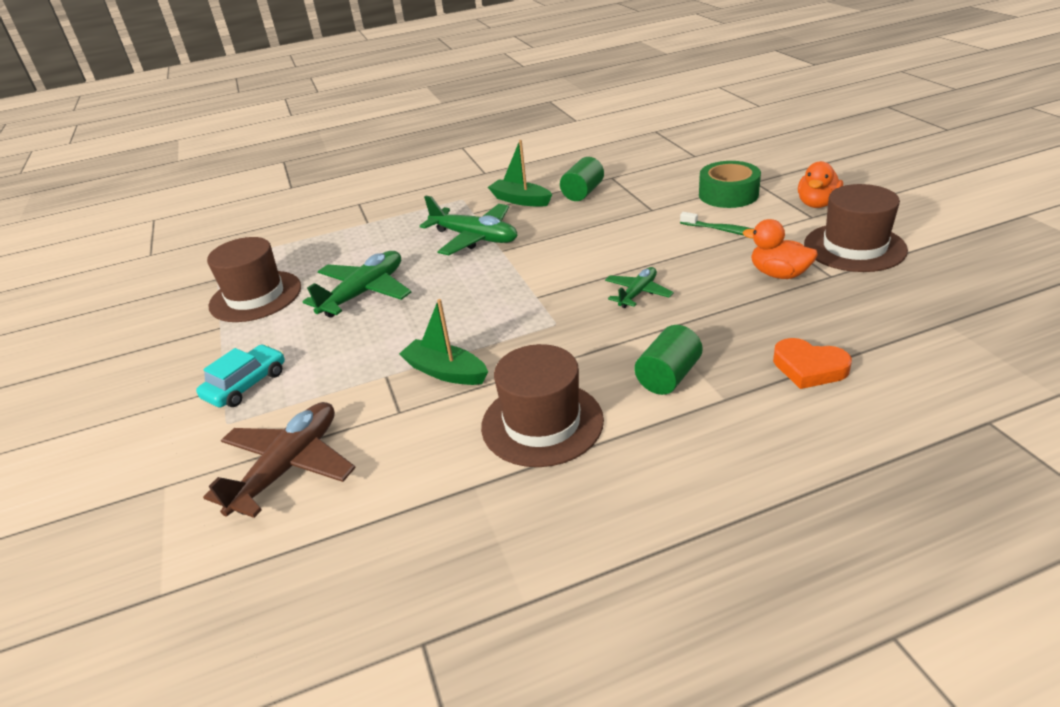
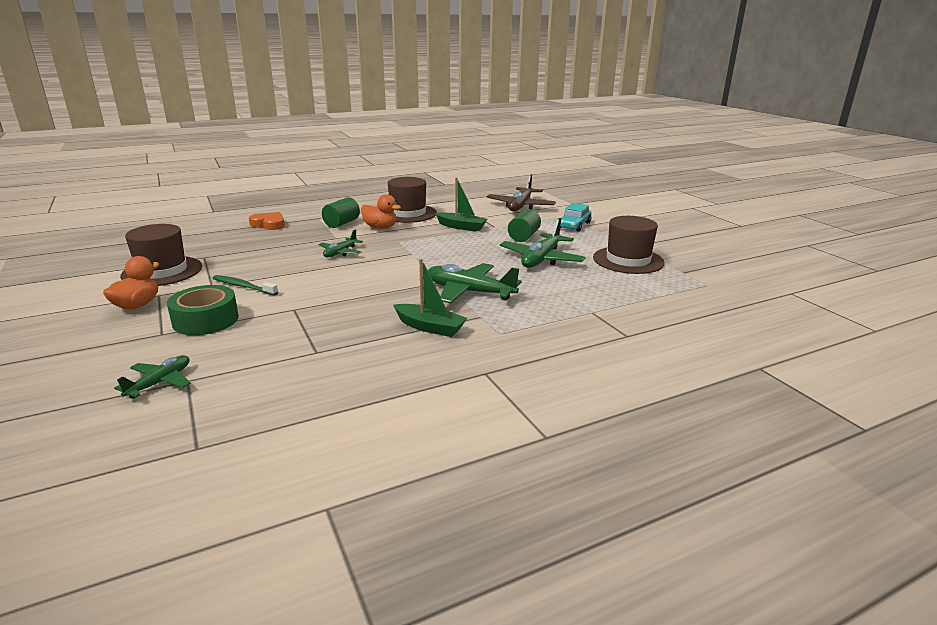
camera: 170 degrees right, 10 degrees down
green cylinder [560,157,604,201] -> green cylinder moved to [508,209,541,242]
orange duck [743,219,818,279] -> orange duck moved to [361,194,401,229]
none -> green plane [114,355,190,399]

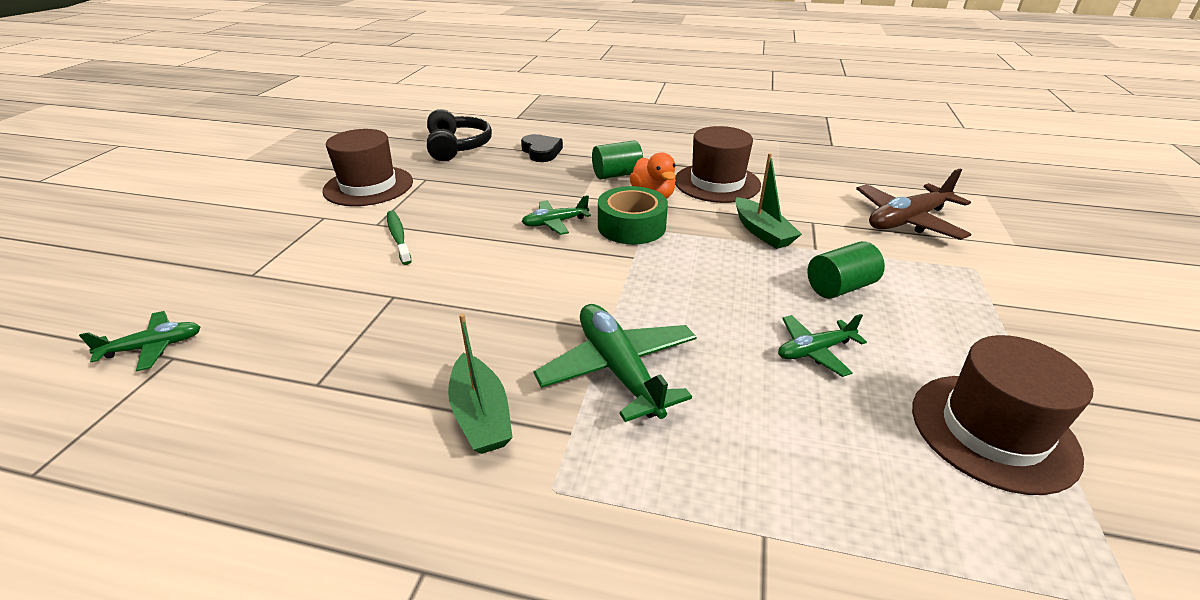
camera: 40 degrees right, 10 degrees up
orange duck [103,256,159,309] -> none
green tape [167,285,239,335] -> green tape moved to [598,186,668,244]
orange heart [249,212,285,230] -> black heart [521,134,563,162]
green plane [500,218,586,268] -> green plane [778,314,867,377], size x0.58
turquoise car [560,203,591,232] -> none
none -> black headphones [427,109,492,161]

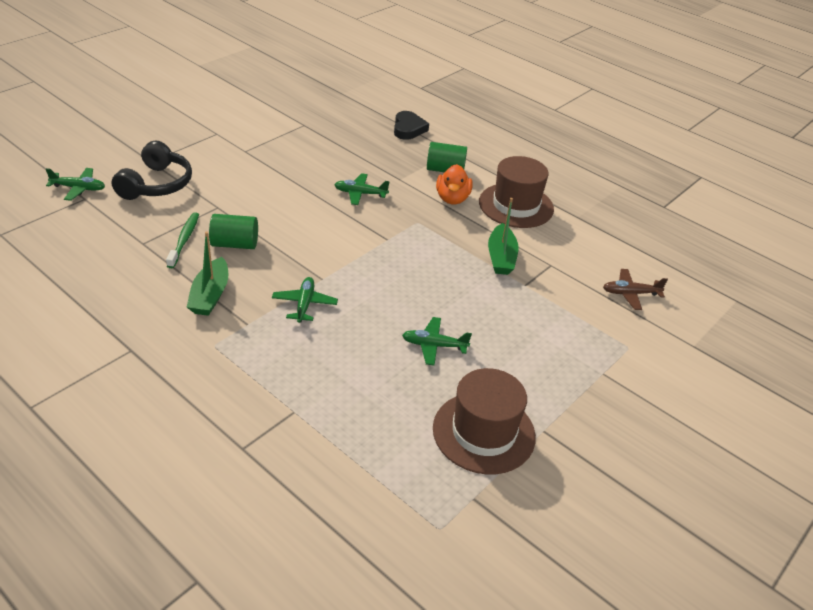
camera: 25 degrees right, 5 degrees up
brown hat [322,129,413,206] -> none
green toothbrush [387,211,412,265] -> green toothbrush moved to [166,212,199,268]
black headphones [427,109,492,161] -> black headphones moved to [112,140,192,200]
green plane [533,304,697,422] -> green plane [272,277,338,323], size x0.58
green tape [598,186,668,244] -> none
green cylinder [807,241,885,299] -> green cylinder moved to [209,214,258,249]
brown plane [856,169,971,240] -> brown plane [603,269,668,310], size x0.58

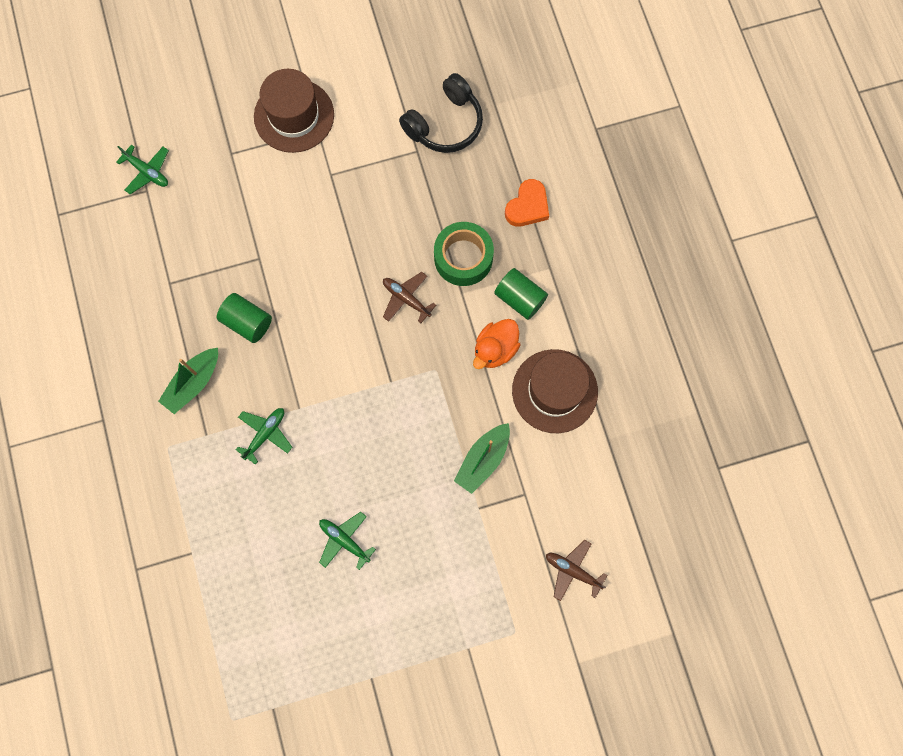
camera: 35 degrees right, 35 degrees up
black headphones [112,140,192,200] -> black headphones moved to [399,73,483,153]
green toothbrush [166,212,199,268] -> none
green plane [334,173,390,205] -> brown plane [383,272,436,323]
black heart [394,111,429,140] -> orange heart [505,179,549,227]
brown hat [433,368,536,474] -> brown hat moved to [254,69,334,153]
none -> green tape [434,222,494,286]

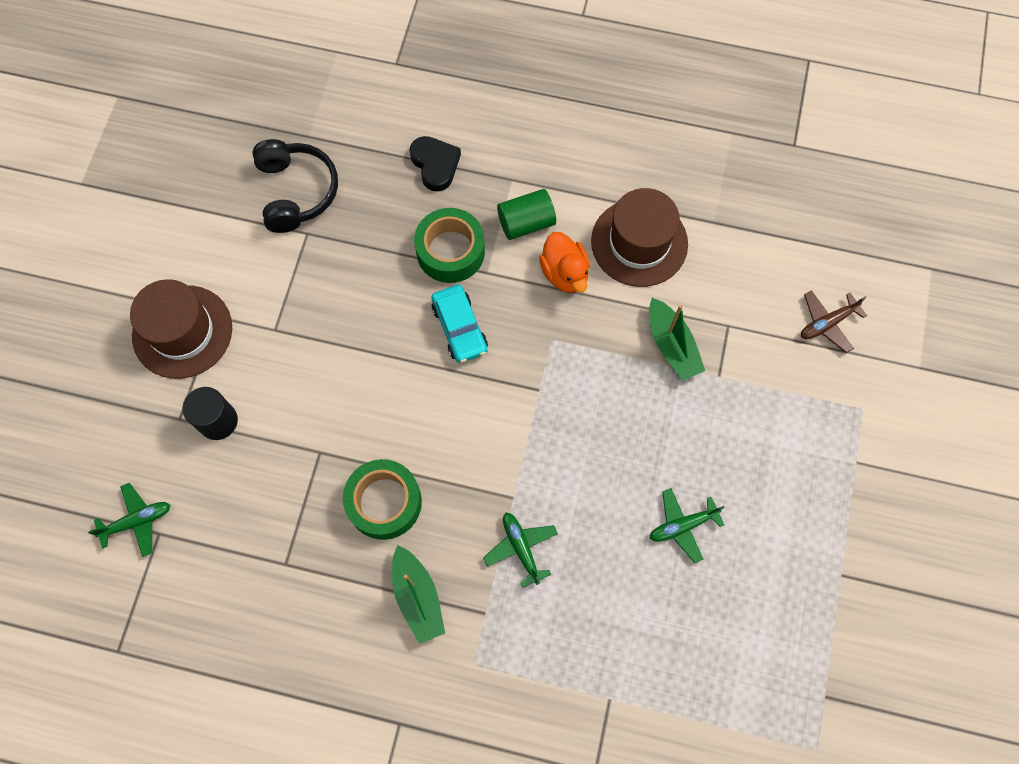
camera: 60 degrees left, 5 degrees down
green cylinder [217,293,272,343] -> green tape [343,459,422,540]
brown plane [383,272,436,323] -> turquoise car [432,285,488,363]
orange heart [505,179,549,227] -> black heart [410,136,461,191]
none -> black cylinder [182,387,238,440]

